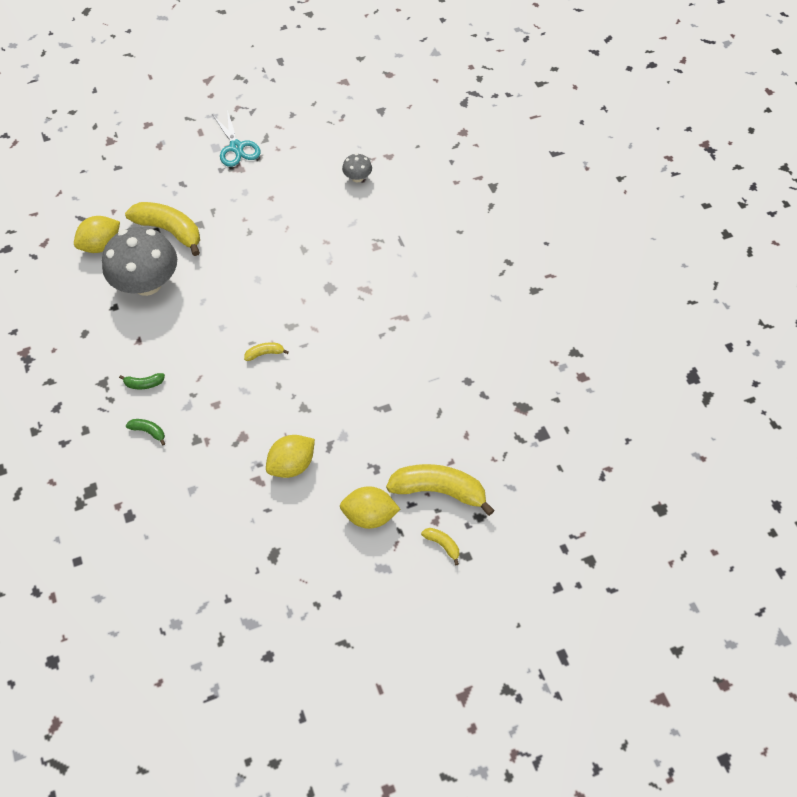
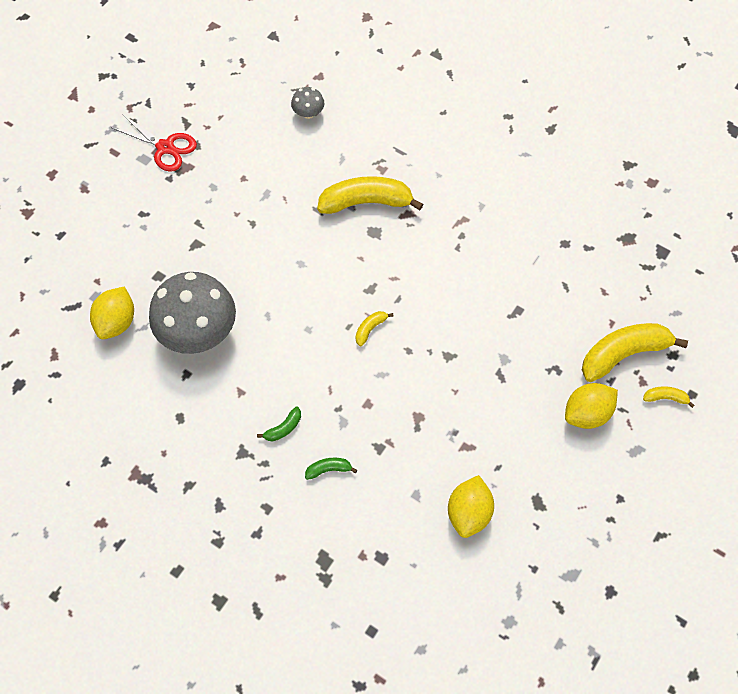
camera: 35 degrees left, 5 degrees up
yellow banana [125,202,200,256] -> yellow banana moved to [317,176,424,214]
turquoise scissors [212,110,261,167] -> red scissors [111,114,197,172]
yellow lemon [266,435,315,478] -> yellow lemon moved to [448,475,494,538]

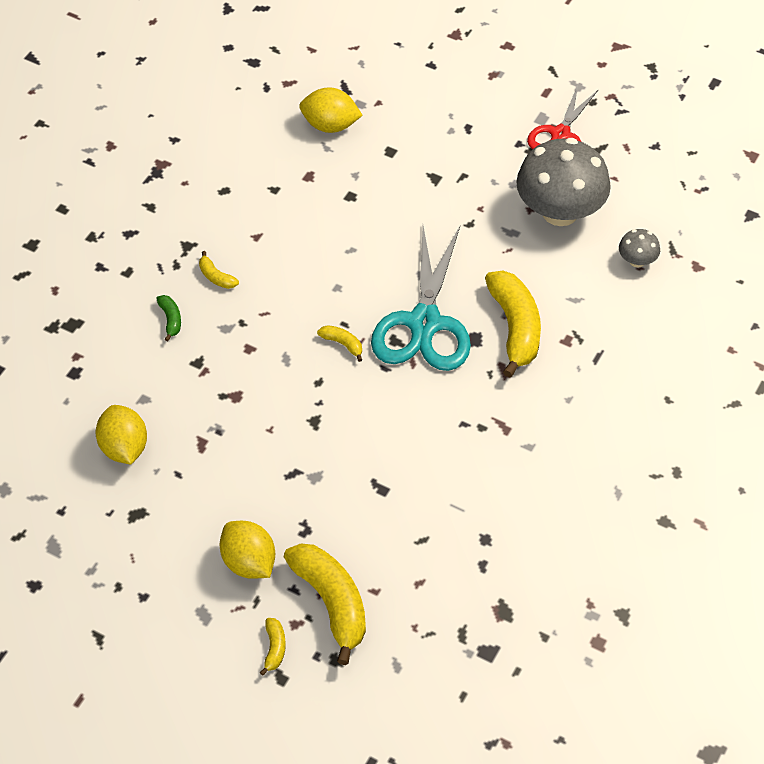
camera: 85 degrees right, 10 degrees down
grey mushroom [149,272,236,354] -> grey mushroom moved to [516,138,611,226]
green banana [257,407,301,442] -> yellow banana [199,251,239,289]
yellow lemon [448,475,494,538] -> yellow lemon turned 60 degrees clockwise [96,405,147,464]
none -> turquoise scissors [371,226,471,371]

